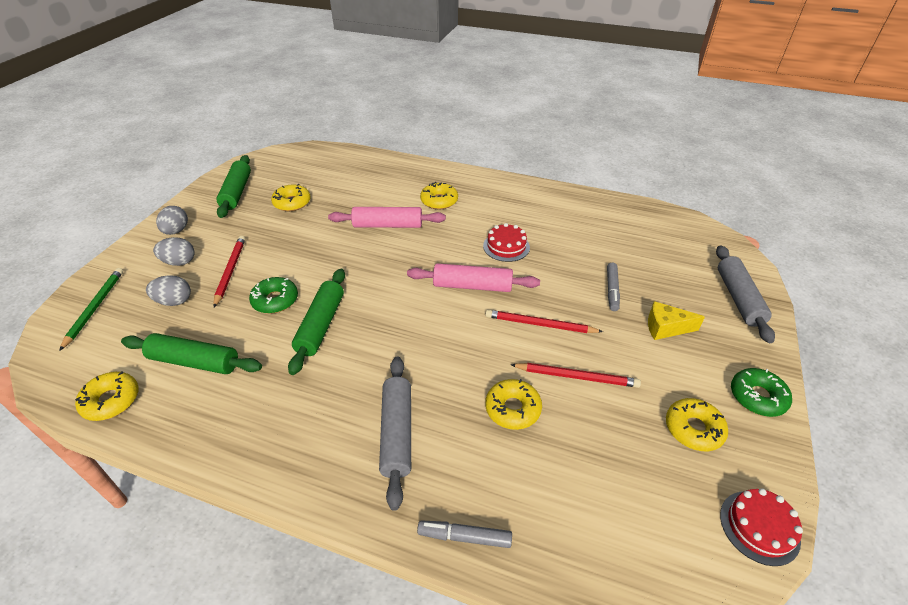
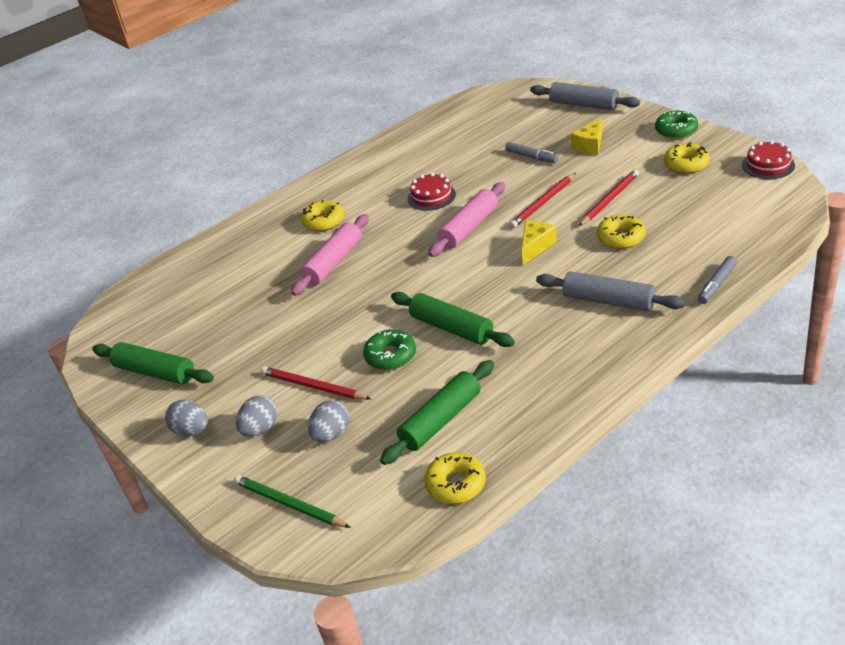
camera: 55 degrees left, 5 degrees down
yellow donut [271,184,311,211] -> none
none -> yellow cheese [522,221,557,265]

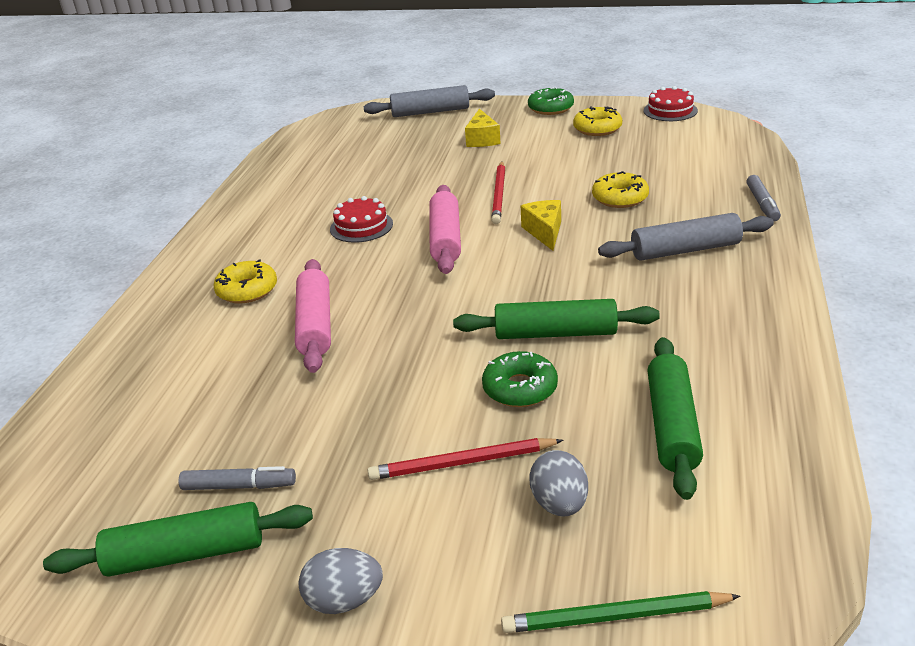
camera: 40 degrees left, 5 degrees down
grey egg [236,395,277,437] -> none
yellow donut [424,452,486,504] -> none
grey marker [505,142,558,163] -> grey marker moved to [178,466,296,490]
red pencil [579,169,639,226] -> none

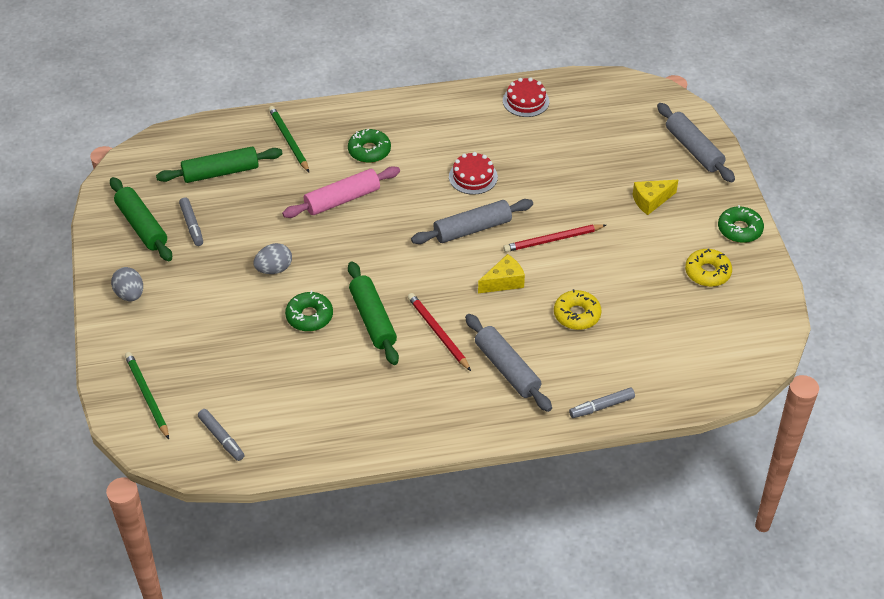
camera: 65 degrees right, 15 degrees up
yellow donut [213,259,277,304] -> green donut [348,129,391,163]
red pencil [367,438,563,480] -> red pencil moved to [408,293,471,371]
pink rolling pin [429,185,461,274] -> grey rolling pin [411,199,533,244]
grey egg [530,450,588,517] -> grey egg moved to [253,243,292,274]
red cake [644,86,698,121] -> red cake moved to [503,77,549,117]
green rolling pin [647,337,703,500] -> green rolling pin moved to [156,147,283,183]
none -> grey marker [198,409,245,461]
none -> green pencil [269,106,309,172]

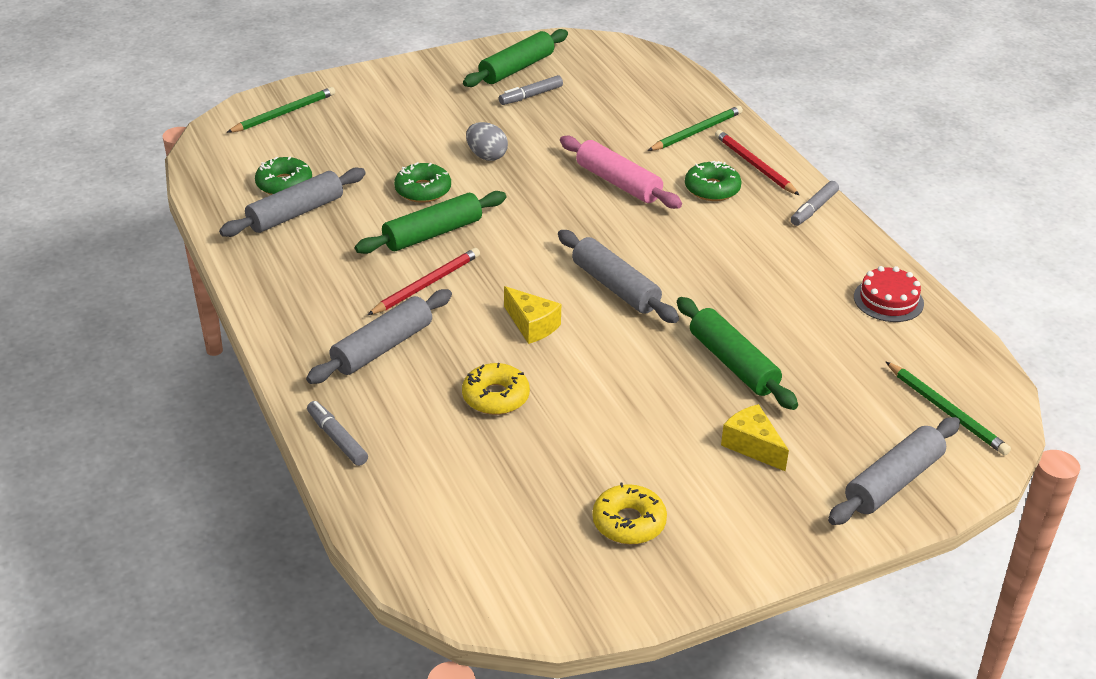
camera: 75 degrees right, 10 degrees down
grey egg [111,267,143,301] -> none
green rolling pin [156,147,283,183] -> green rolling pin moved to [677,297,798,410]
grey marker [198,409,245,461] -> grey marker moved to [791,181,839,226]
red cake [449,152,498,195] -> none
red pencil [503,224,606,252] -> red pencil moved to [715,130,799,195]
green donut [718,205,764,243] -> green donut moved to [255,156,312,195]
none -> grey rolling pin [219,168,366,237]
none -> green pencil [886,362,1011,455]

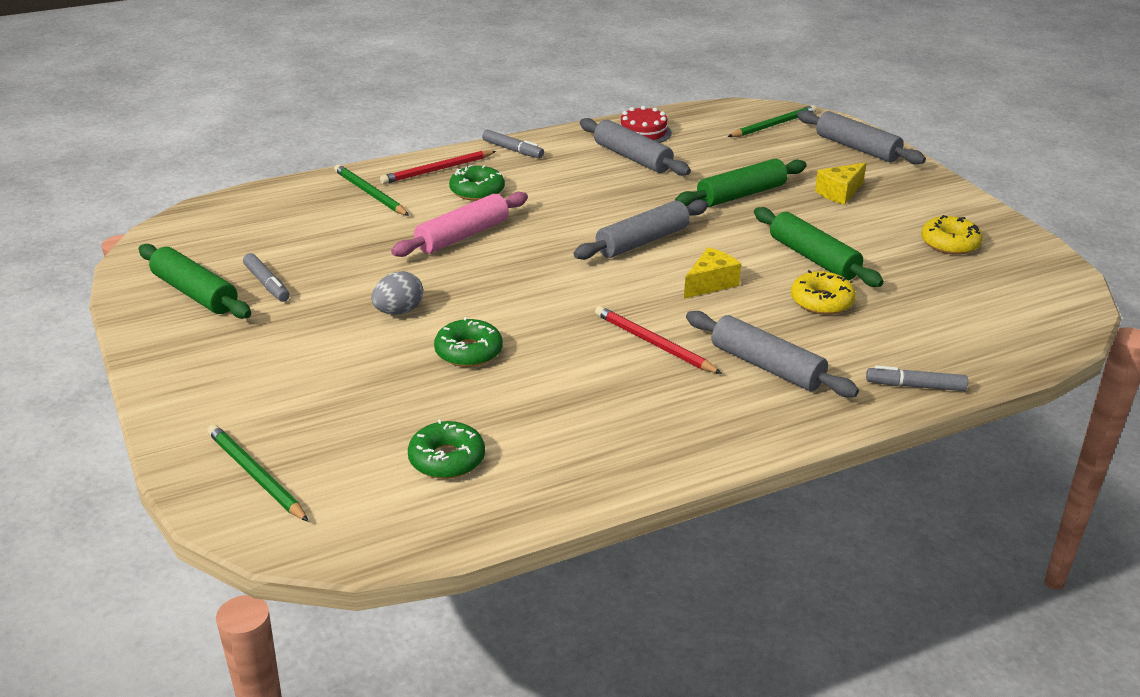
camera: 90 degrees left, 5 degrees down
grey rolling pin [219,168,366,237] -> grey rolling pin moved to [580,118,691,176]
grey marker [307,401,368,466] -> grey marker turned 45 degrees clockwise [866,366,968,391]
green rolling pin [355,191,506,254] -> green rolling pin moved to [754,207,884,287]

